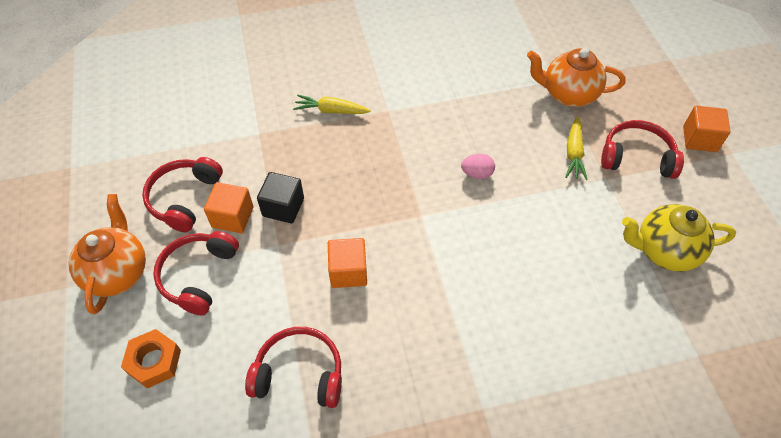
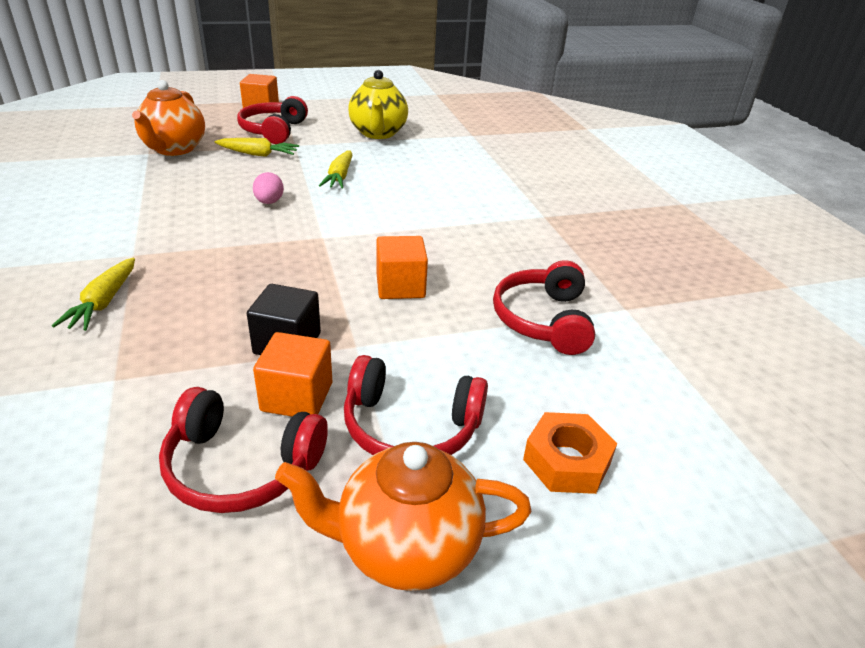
camera: 95 degrees left, 20 degrees down
none -> yellow carrot [319,150,353,189]

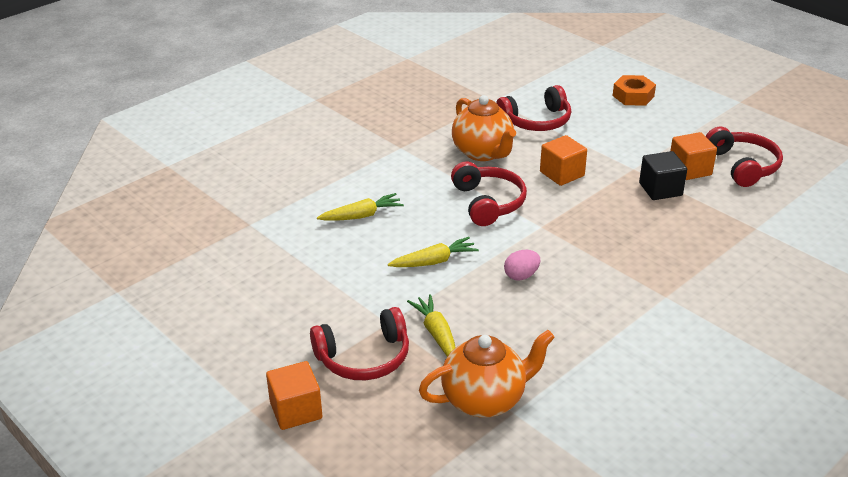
camera: 115 degrees left, 0 degrees up
yellow carrot [52,258,135,331] -> yellow carrot moved to [317,193,404,221]
orange teapot [275,442,531,591] -> orange teapot moved to [452,95,516,161]
red headphones [344,355,488,455] -> red headphones moved to [451,161,527,226]
yellow teapot [348,70,408,139] -> none

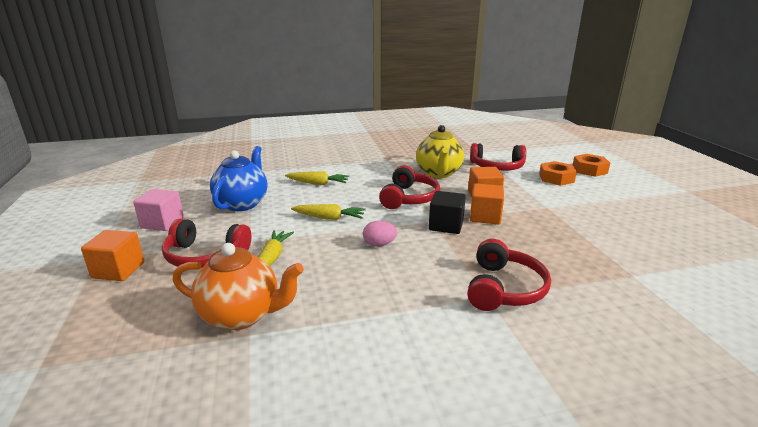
camera: 30 degrees right, 10 degrees down
orange teapot [452,95,516,161] -> yellow teapot [416,125,464,178]
black cube [639,151,687,200] -> black cube moved to [429,191,466,234]
orange cube [670,132,717,180] -> orange cube moved to [470,183,504,225]
red headphones [706,127,783,187] -> red headphones moved to [467,239,551,311]
none -> pink cube [133,189,184,231]
none -> blue teapot [210,146,268,211]
none -> orange nut [539,161,577,186]

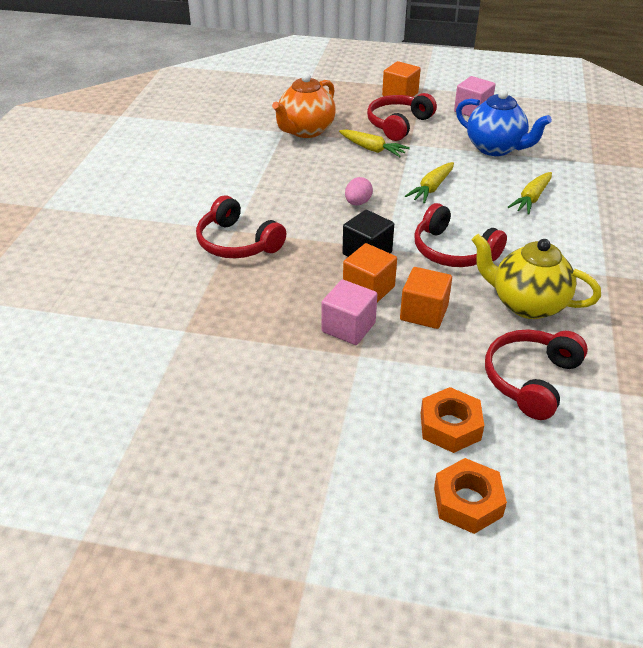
camera: 115 degrees right, 15 degrees up
none -> pink cube [321,280,377,345]

